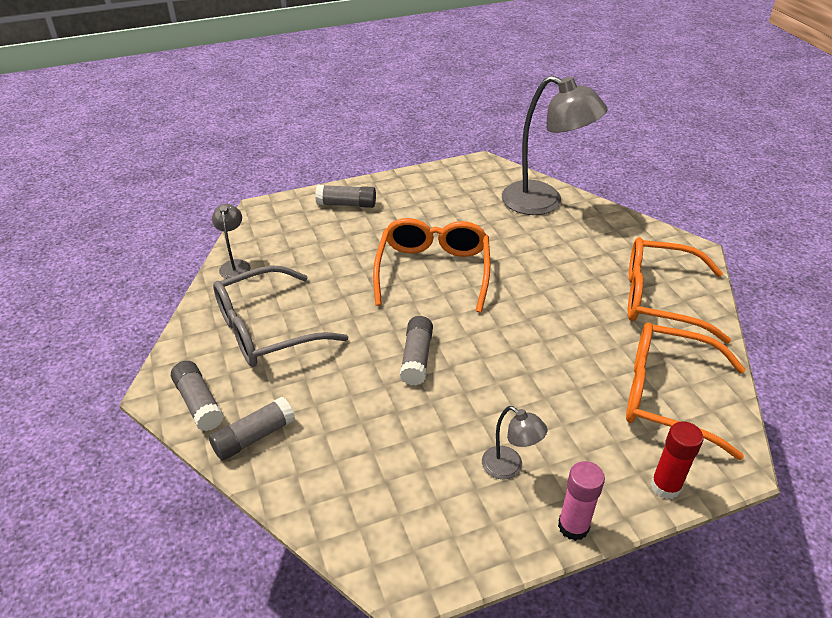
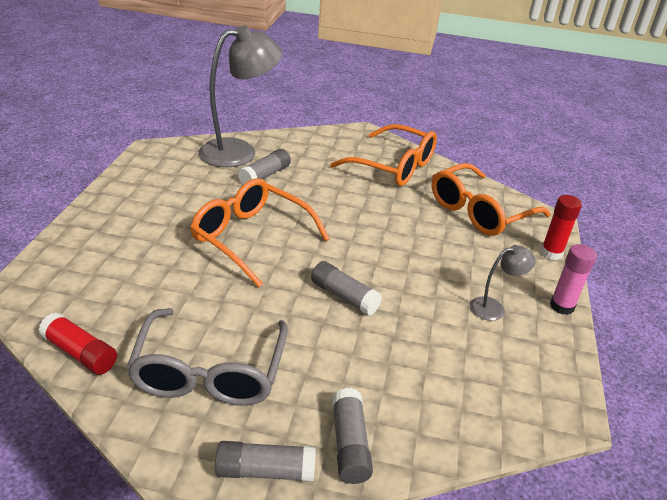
camera: 60 degrees left, 5 degrees down
grey lamp [212,204,251,279] -> red glue stick [39,312,117,375]
grey glue stick [315,185,376,208] -> grey glue stick moved to [238,149,291,185]
orange glasses [628,237,731,344] -> orange glasses turned 105 degrees counterclockwise [330,124,437,186]

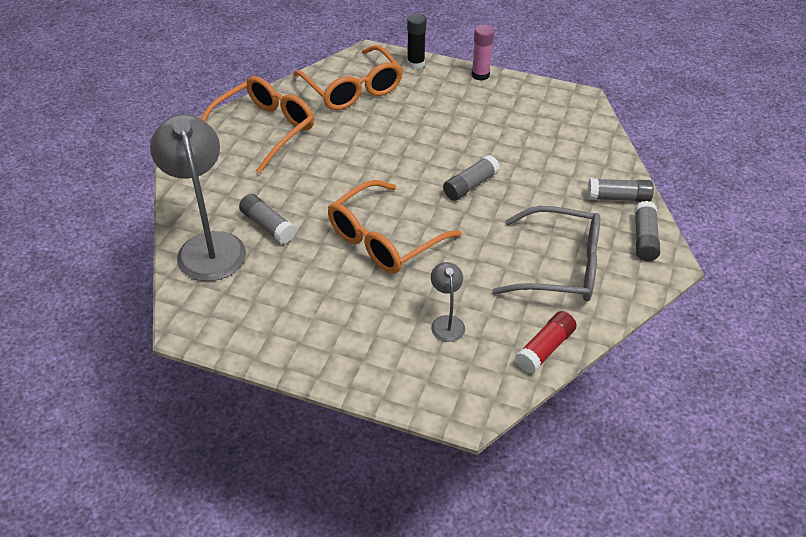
camera: 80 degrees left, 10 degrees up
grey lamp [470,245,536,321] -> grey lamp moved to [431,262,465,342]
red glue stick [541,195,582,260] -> black glue stick [407,14,426,69]

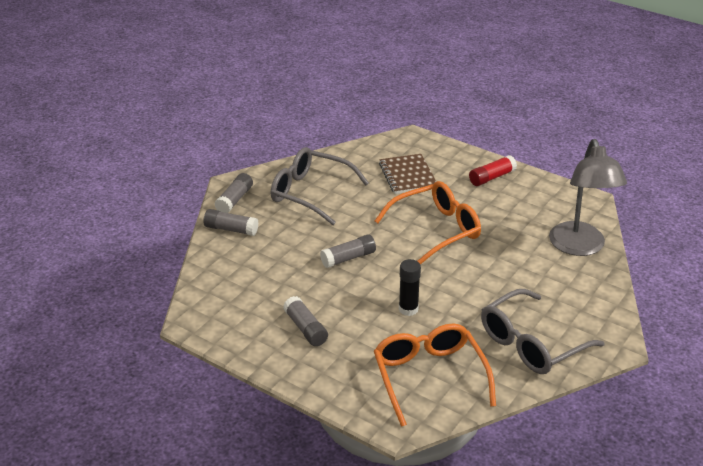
camera: 165 degrees left, 10 degrees down
orange glasses [201,76,314,174] -> grey glasses [481,289,605,374]
grey glue stick [239,194,296,244] -> grey glue stick moved to [283,296,328,346]
black glue stick [407,14,426,69] -> black glue stick moved to [399,259,421,316]
grey lamp [431,262,465,342] -> brown notebook [379,154,436,194]
pink glue stick [472,24,494,81] -> none
red glue stick [515,311,577,374] -> red glue stick moved to [469,155,517,186]

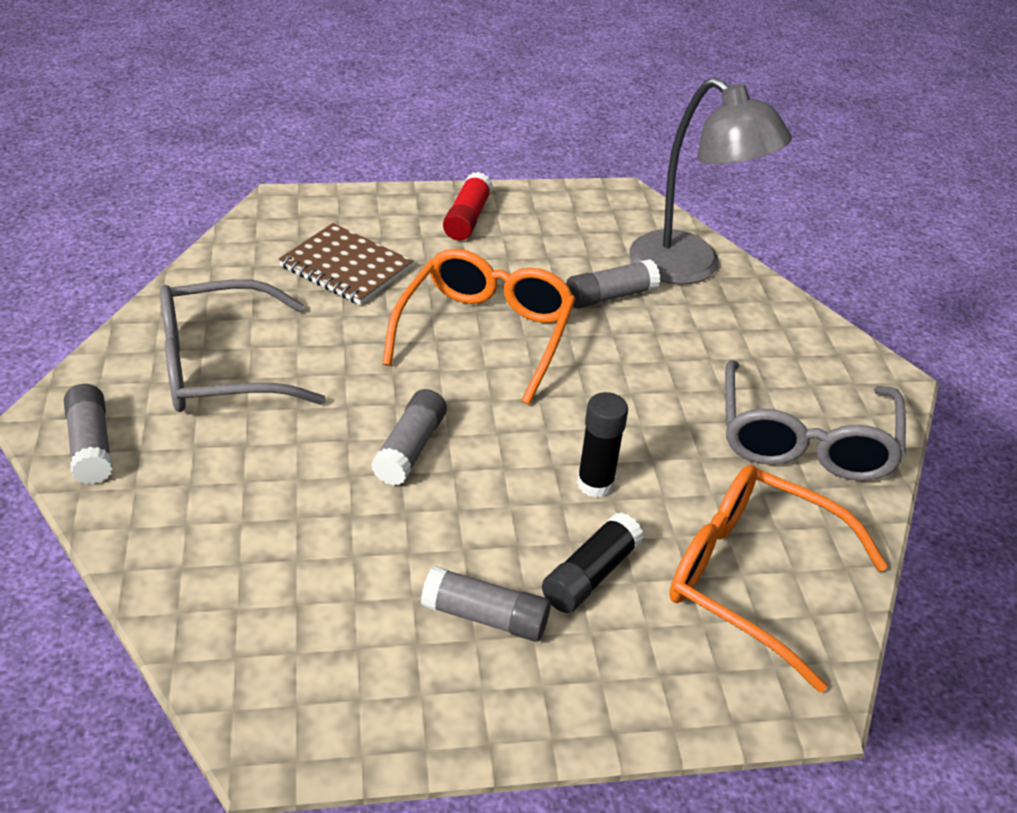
camera: 45 degrees left, 5 degrees up
grey glue stick [203,209,258,236] -> grey glue stick moved to [566,259,660,308]
none -> black glue stick [542,512,644,613]

